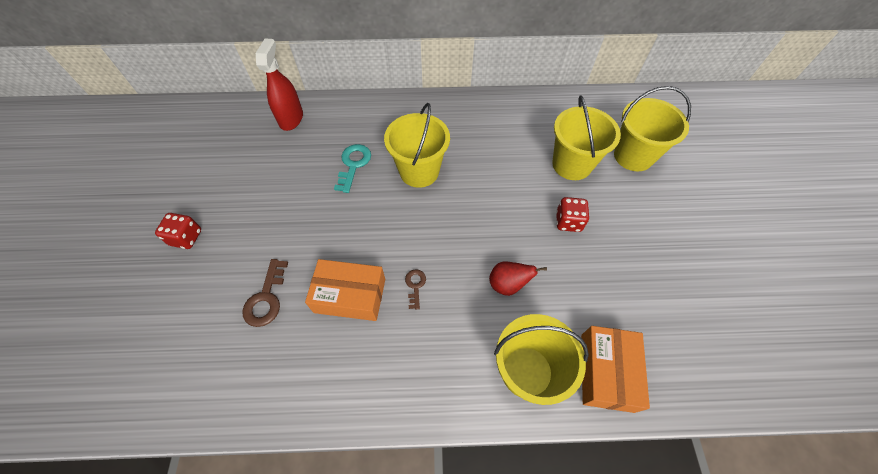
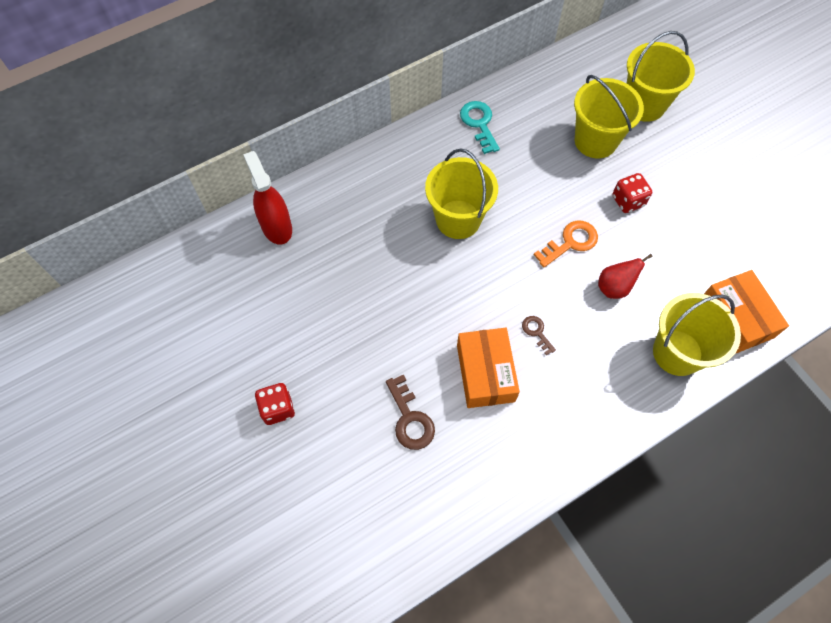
camera: 30 degrees left, 5 degrees up
orange box [305,259,385,321] -> orange box turned 75 degrees counterclockwise [457,328,520,408]
turquoise key [334,144,371,193] -> turquoise key moved to [460,101,500,154]
none -> orange key [534,221,598,268]

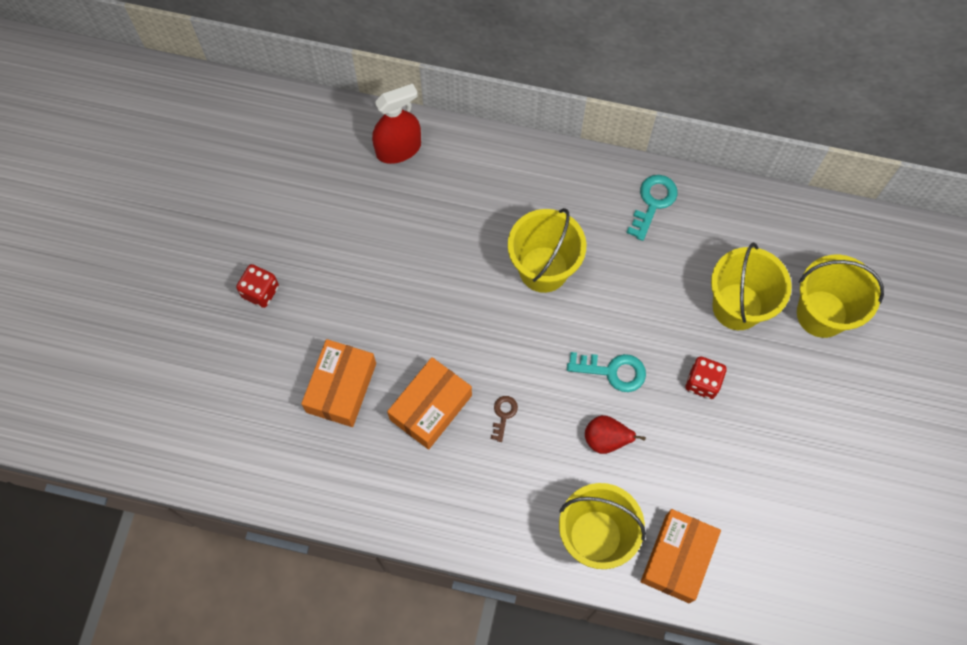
camera: 45 degrees right, 5 degrees up
red spray bottle [243,151,292,245] -> red spray bottle turned 45 degrees clockwise [372,84,421,164]
brown key [386,374,435,450] -> orange box [301,339,376,427]
orange key [534,221,598,268] -> turquoise key [567,352,646,392]

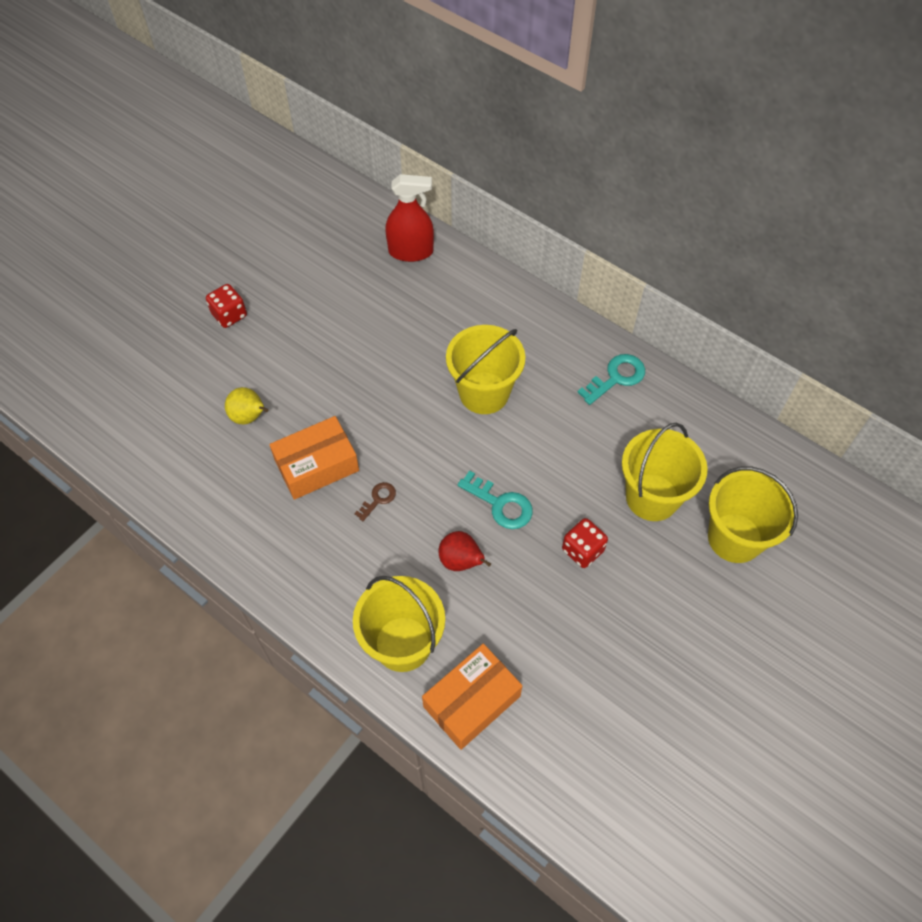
camera: 25 degrees right, 10 degrees down
orange box [301,339,376,427] -> yellow pear [225,387,268,424]

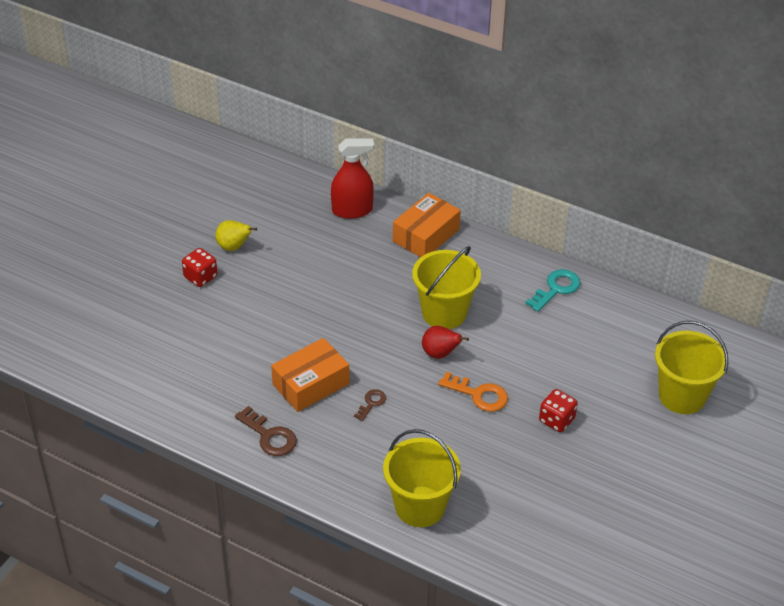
camera: 10 degrees left, 15 degrees down
yellow pear [225,387,268,424] -> yellow pear moved to [215,220,257,251]
orange box [422,644,523,750] -> orange box moved to [393,193,461,257]
red pear [438,531,491,571] -> red pear moved to [422,326,469,359]
turquoise key [457,470,533,529] -> orange key [438,372,508,412]
yellow bucket [622,423,708,521] -> none
none -> brown key [235,406,297,456]

